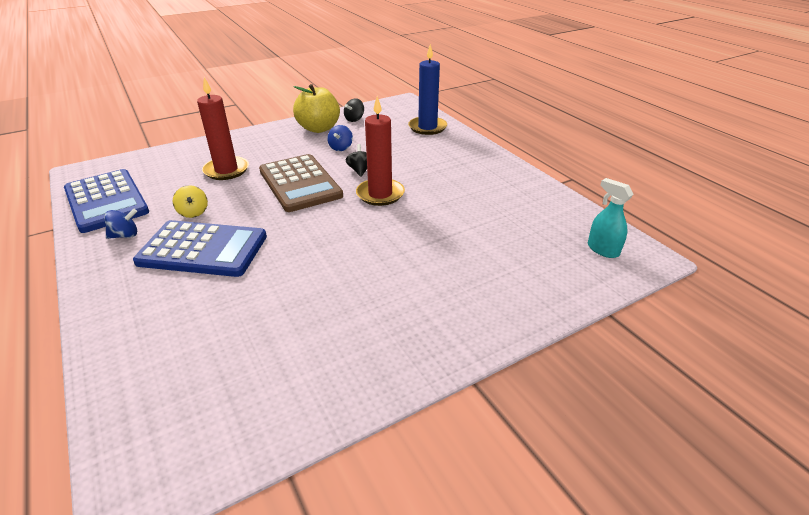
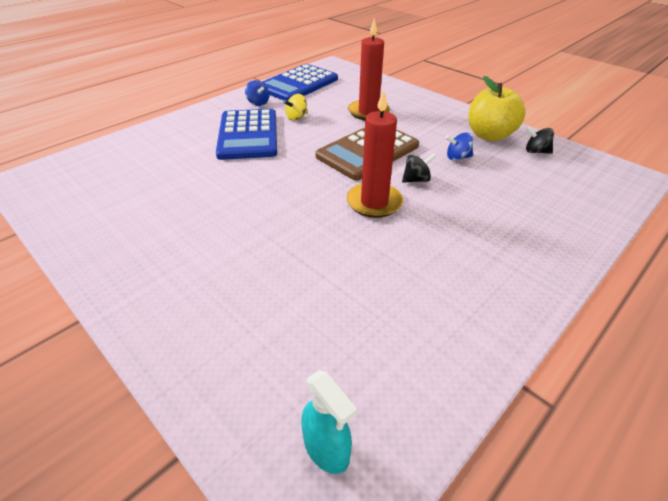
camera: 75 degrees right, 5 degrees up
blue candle [408,44,447,135] -> none
turquoise spray bottle [588,178,634,258] -> turquoise spray bottle turned 105 degrees clockwise [301,370,357,474]

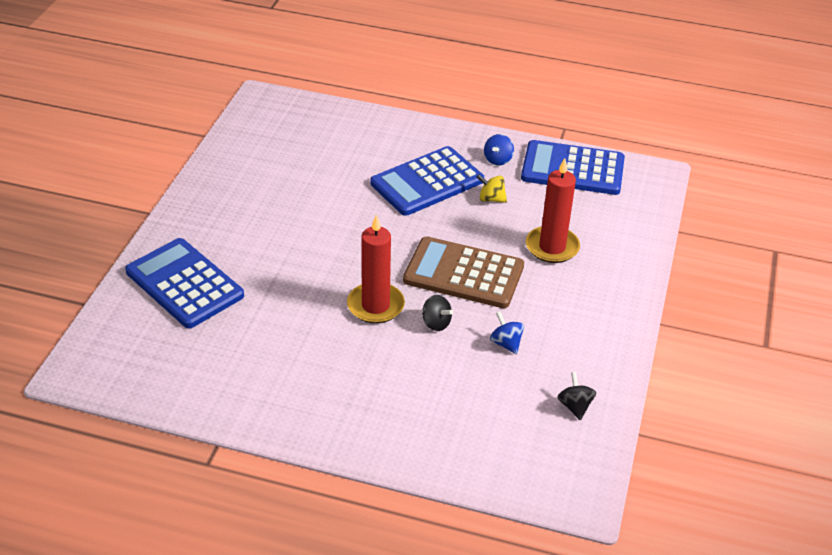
camera: 60 degrees right, 0 degrees up
turquoise spray bottle [301,370,357,474] -> none
yellow apple [468,76,526,141] -> none
none -> blue calculator [125,238,244,328]

